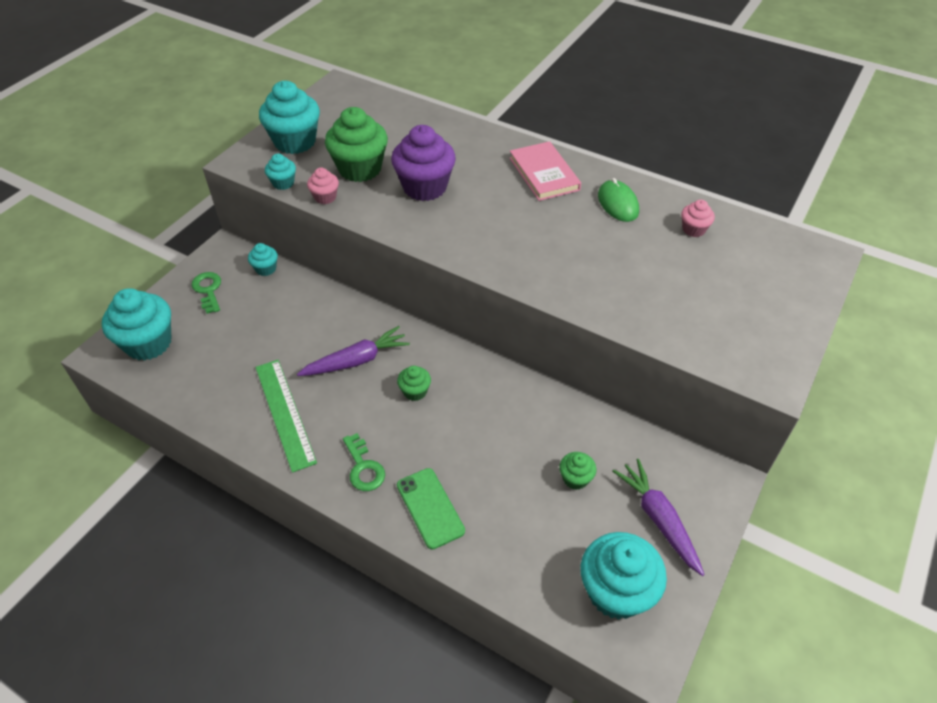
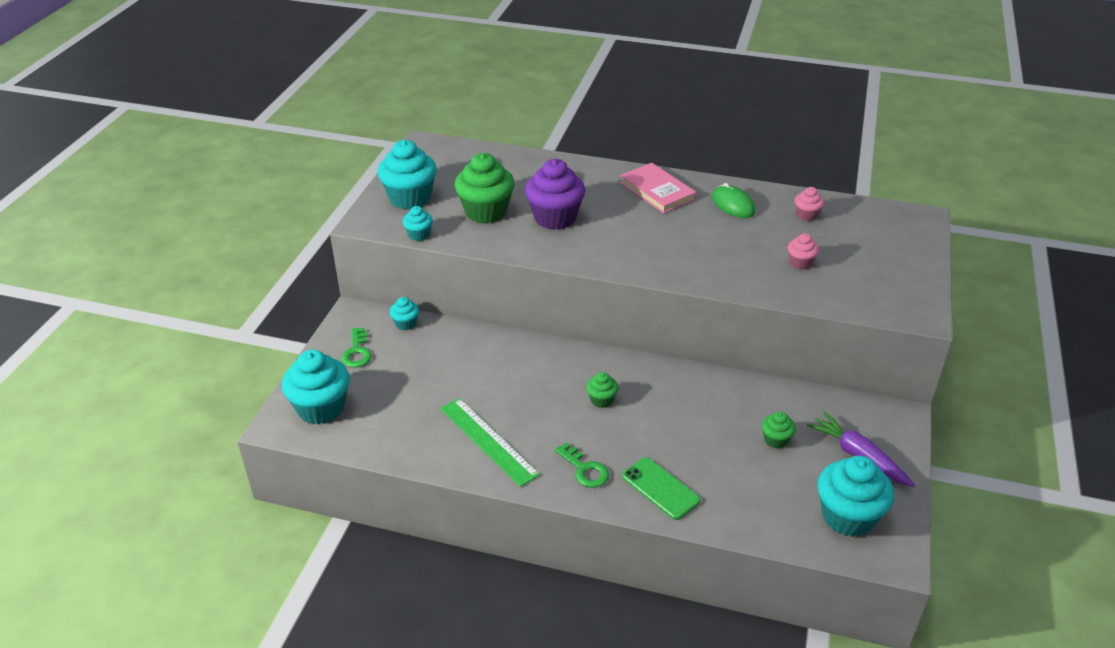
camera: 15 degrees left, 10 degrees down
green key [191,272,221,314] -> green key turned 150 degrees counterclockwise [341,328,372,368]
purple carrot [297,326,410,376] -> none
pink cupcake [307,168,339,204] -> pink cupcake moved to [787,233,819,269]

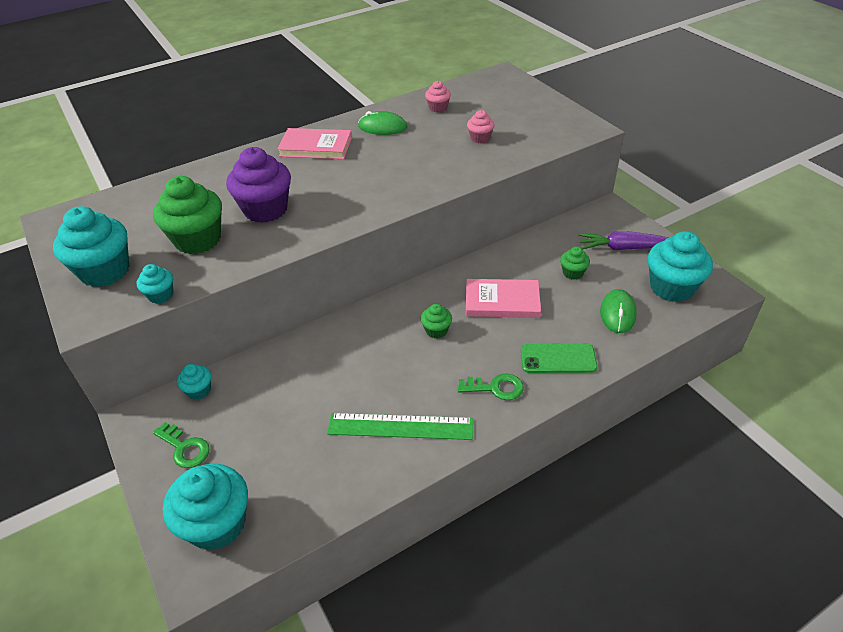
camera: 45 degrees left, 5 degrees up
none -> pink book [466,279,541,318]
none -> green mouse [600,289,637,333]

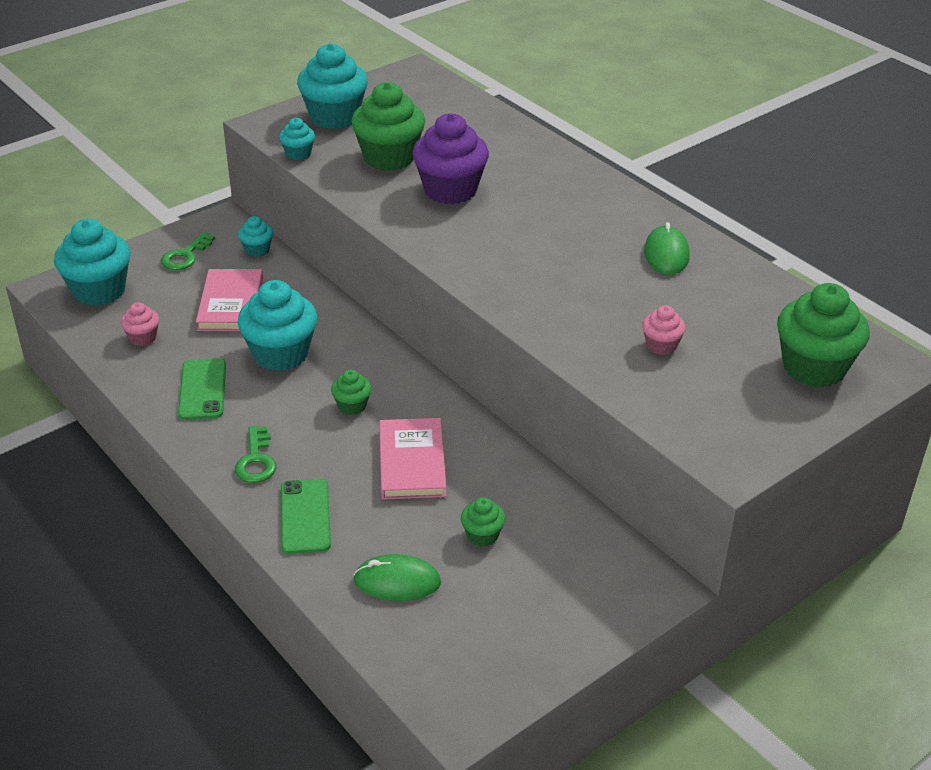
camera: 80 degrees right, 5 degrees down
pink book [277,128,352,159] -> pink book moved to [196,269,263,331]
green ruler [327,413,473,440] -> green phone [178,358,226,420]
pink cupcake [425,81,451,112] -> pink cupcake moved to [121,302,159,346]
purple carrot [579,231,669,250] -> none
turquoise cupcake [648,231,713,302] -> turquoise cupcake moved to [238,280,317,371]
none -> green cupcake [777,283,870,387]

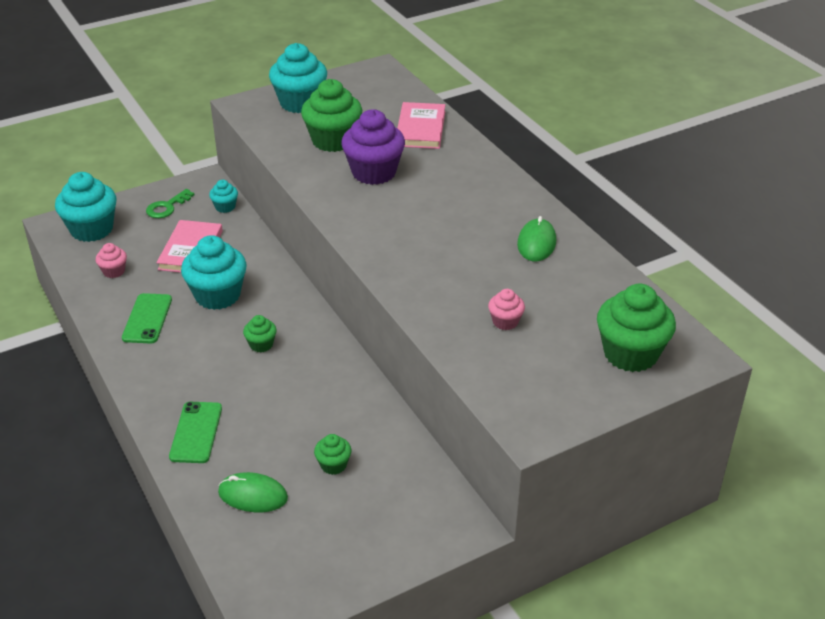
camera: 10 degrees right, 0 degrees up
green key [235,426,276,483] -> none
turquoise cupcake [279,118,315,160] -> none
pink book [379,418,446,499] -> pink book moved to [397,102,445,149]

